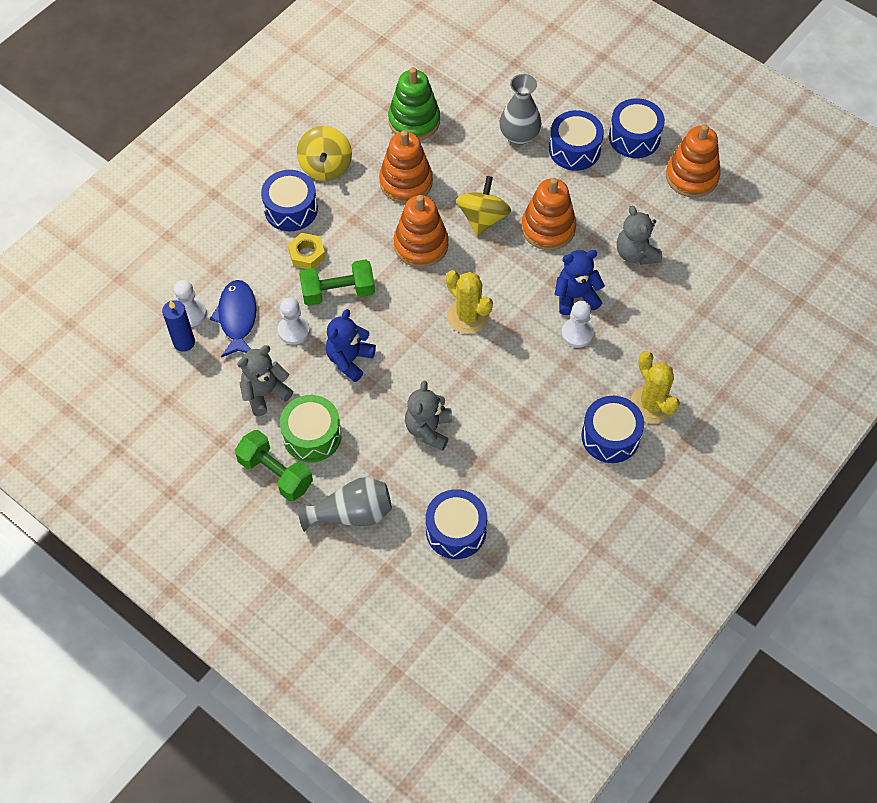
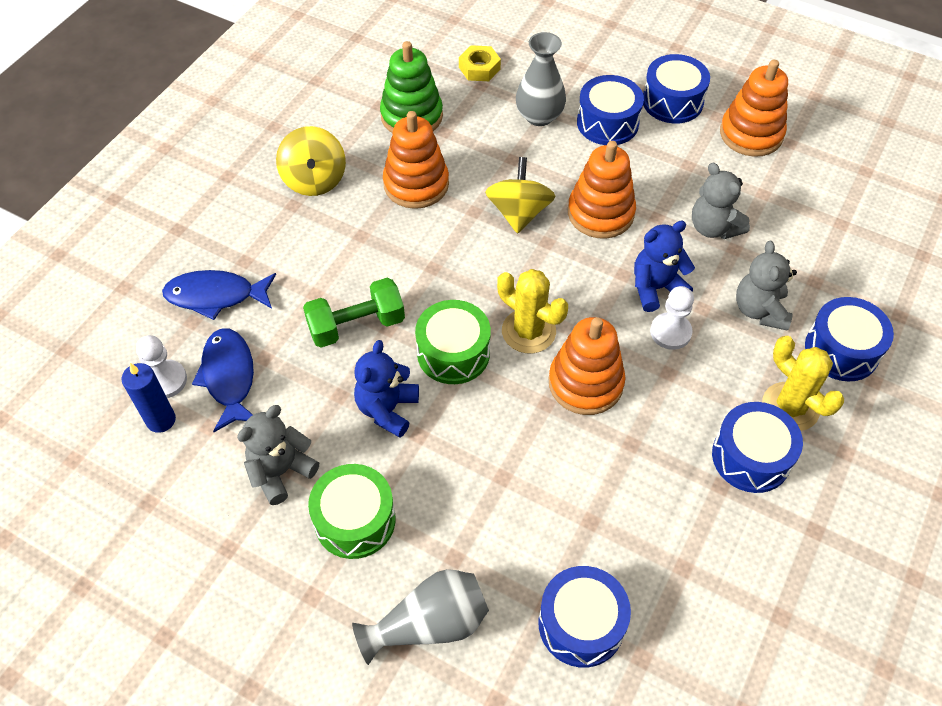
camera: 10 degrees left, 5 degrees down
green dumbbell [235,430,313,501] -> none
blue drum [261,170,318,232] -> blue drum moved to [805,297,894,381]
white pawn [278,298,310,345] -> none
yellow nut [288,233,326,269] -> yellow nut moved to [459,45,501,81]
orange stacking toy [394,195,448,267] -> orange stacking toy moved to [549,317,625,415]
grey teddy bear [405,381,452,451] -> grey teddy bear moved to [736,241,797,331]
none -> blue fish [162,270,276,320]
none -> green drum [415,300,491,384]

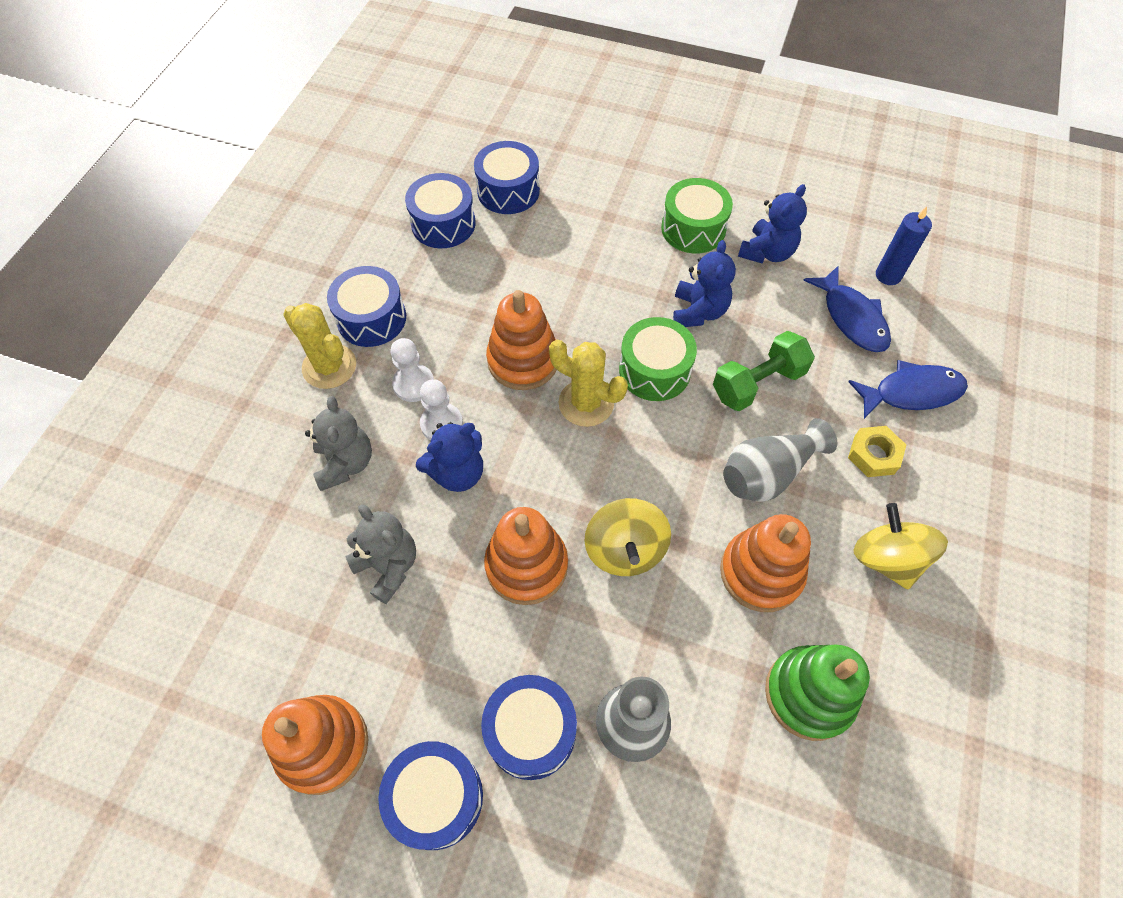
camera: 170 degrees right, 5 degrees up
white pawn [136,335,187,398] -> white pawn moved to [391,338,434,402]
grey teddy bear [237,405,319,505] -> blue teddy bear [738,184,807,264]
grey vase [352,569,489,665] -> grey vase moved to [723,418,837,502]
yellow nut [459,45,501,81] -> yellow nut moved to [848,426,906,477]
blue drum [805,297,894,381] -> blue drum moved to [405,173,476,248]

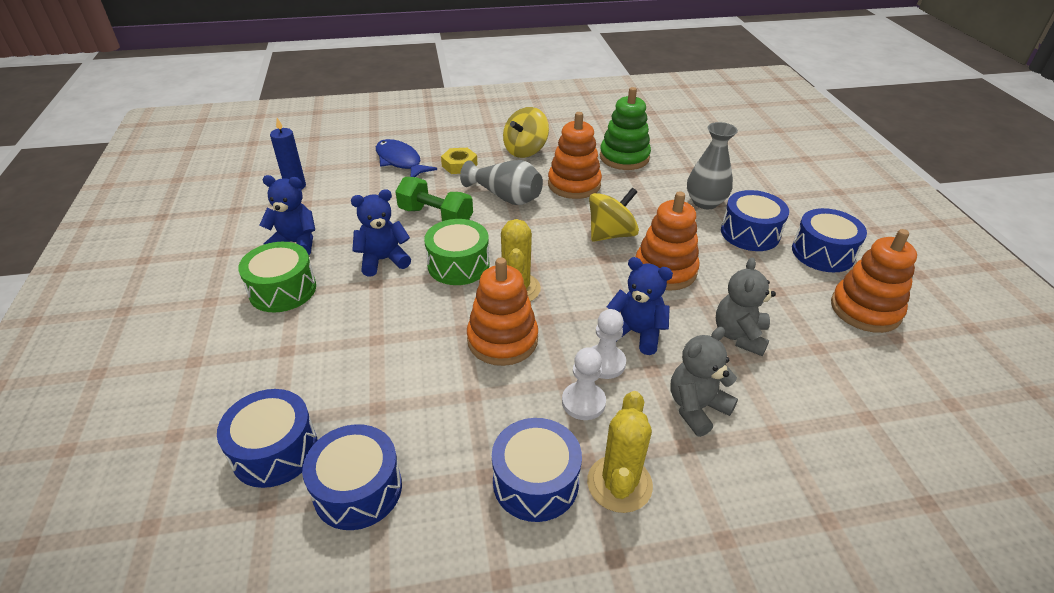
camera: 120 degrees left, 20 degrees down
blue fish [803,266,891,352] -> none

